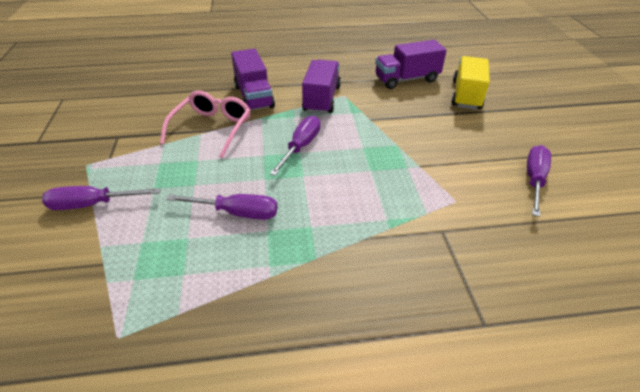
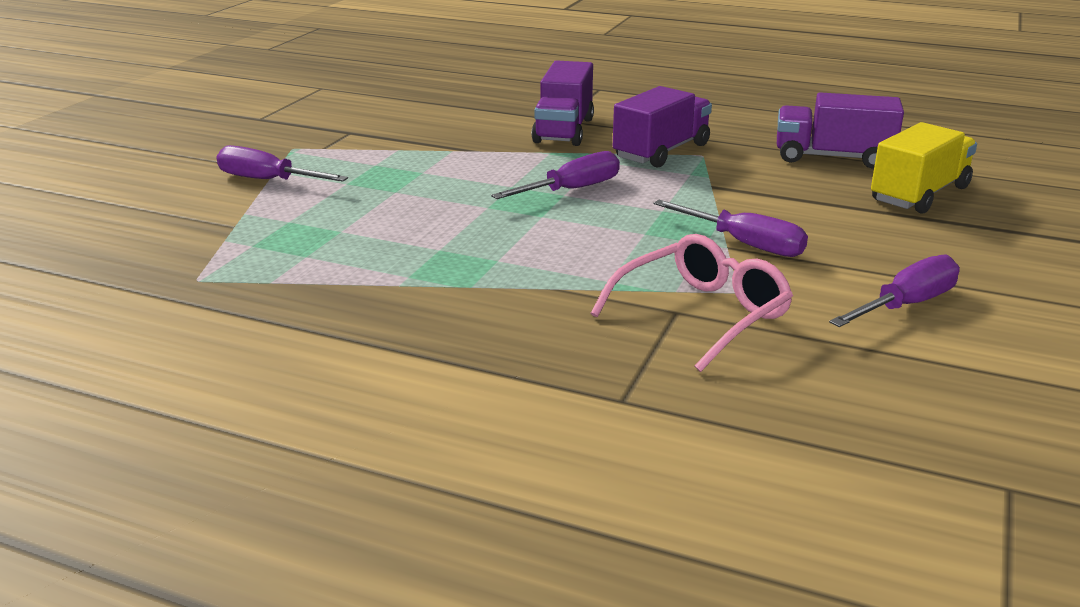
camera: 30 degrees right, 15 degrees down
pink glasses [160,91,250,158] -> pink glasses moved to [591,234,793,372]
purple screwdriver [166,194,278,220] -> purple screwdriver moved to [654,200,808,257]

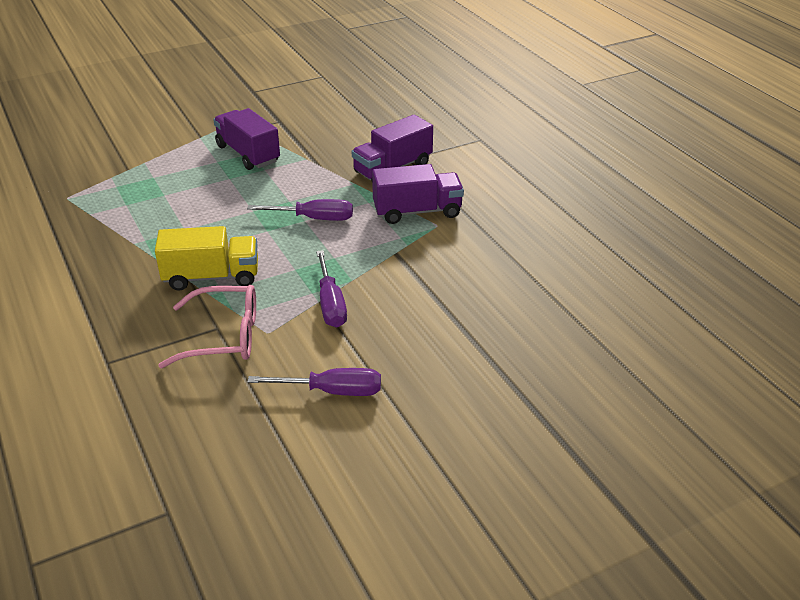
camera: 40 degrees right, 10 degrees up
purple screwdriver [216,145,348,181] -> none
purple truck [777,92,904,169] -> purple truck moved to [213,108,280,170]
yellow truck [871,122,977,214] -> yellow truck moved to [155,226,258,291]

